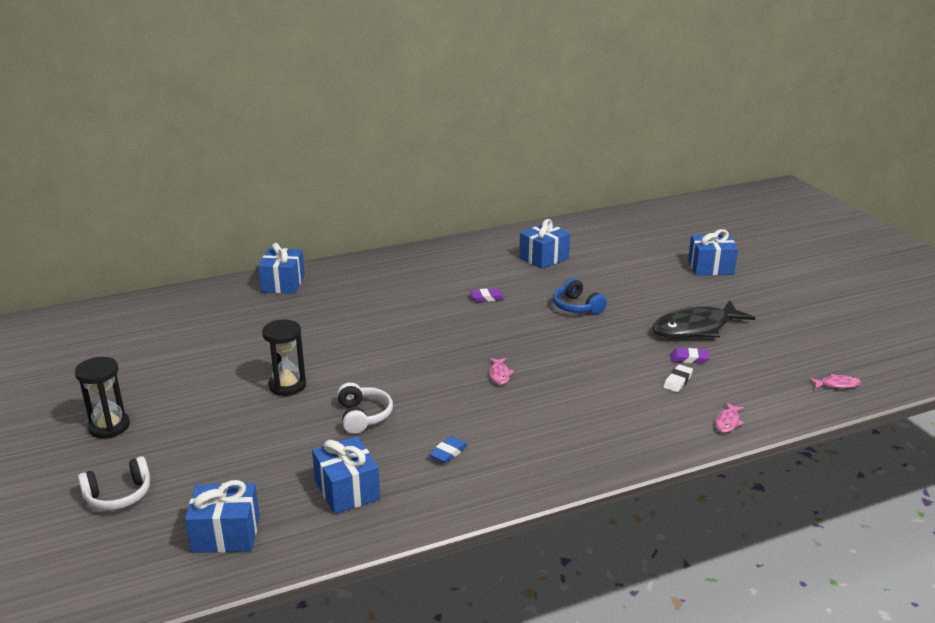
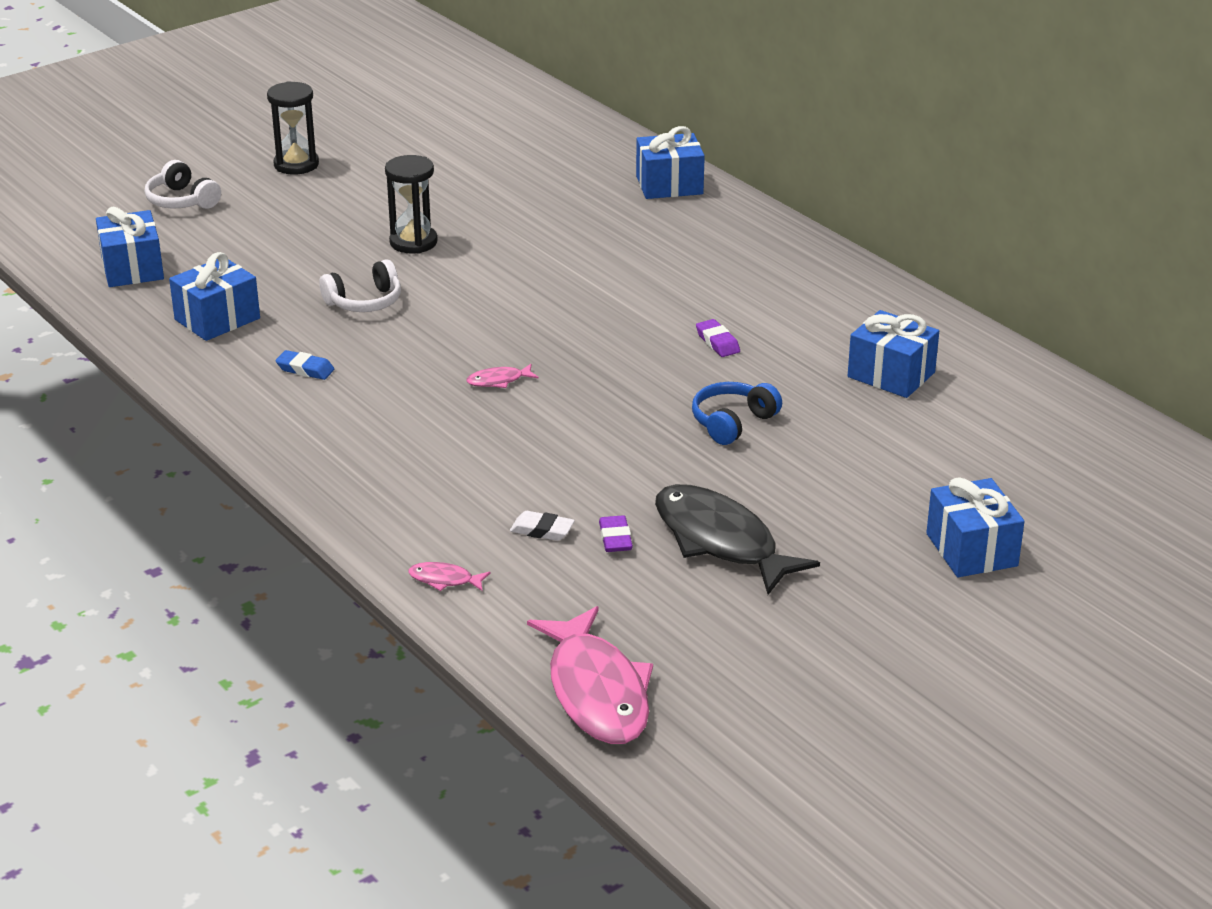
camera: 75 degrees right, 5 degrees up
pink fish [809,374,861,389] -> pink fish [527,606,653,744], size x2.41

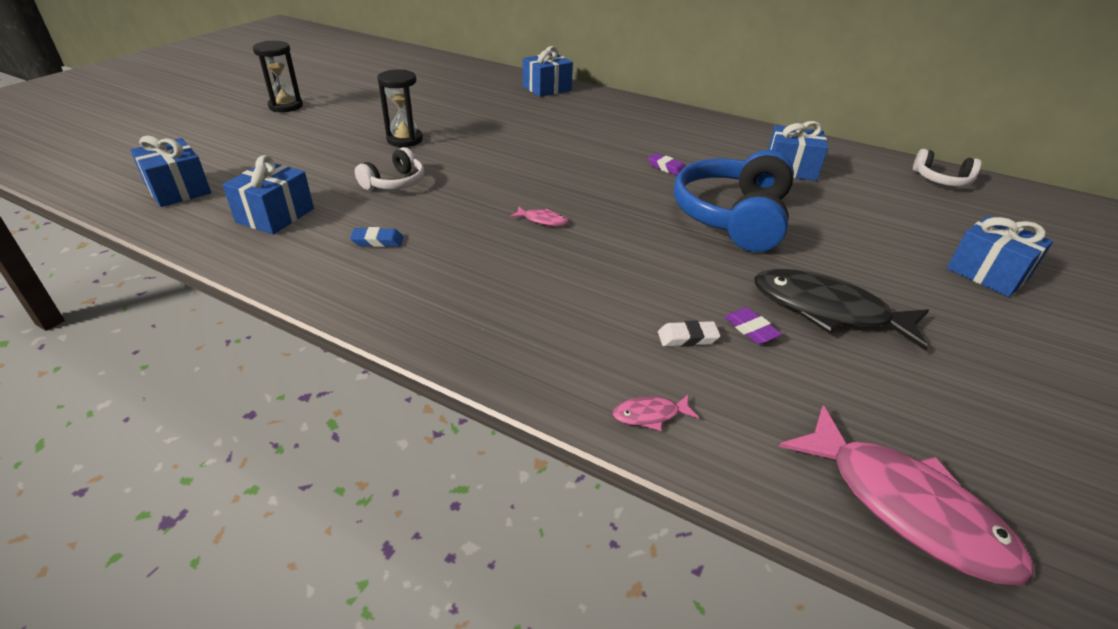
camera: 25 degrees left, 5 degrees up
white headphones [145,160,221,209] -> white headphones moved to [913,149,981,187]
pink fish [466,364,539,388] -> pink fish turned 120 degrees counterclockwise [510,206,569,226]
blue headphones [692,382,782,445] -> blue headphones [674,150,794,252], size x1.97

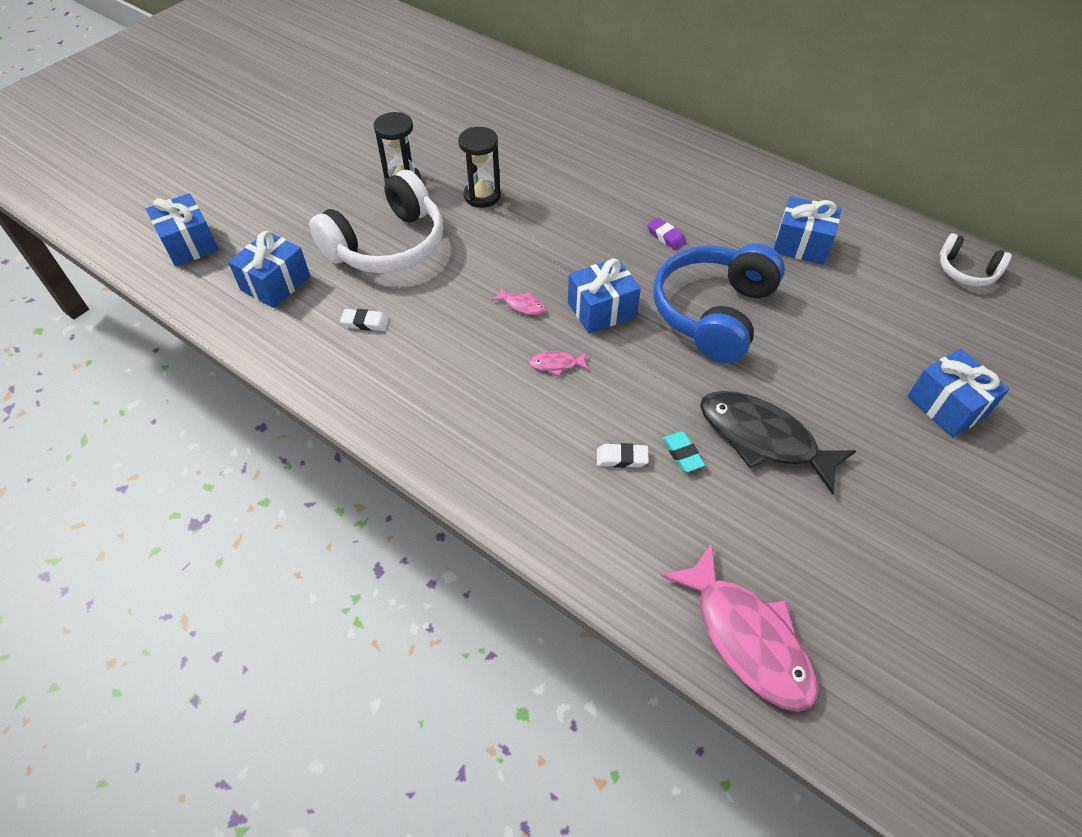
camera: 10 degrees right, 15 degrees up
black hourglass [253,41,303,112] -> black hourglass moved to [458,127,501,208]
blue eraser [350,227,403,247] -> white eraser [340,309,389,331]
white headphones [355,147,424,190] -> white headphones [309,170,443,273], size x1.97
blue gift [523,46,573,97] -> blue gift moved to [568,258,641,334]
pink fish [613,395,699,431] -> pink fish moved to [529,351,589,376]
purple eraser [724,307,782,344] -> turquoise eraser [662,432,705,472]

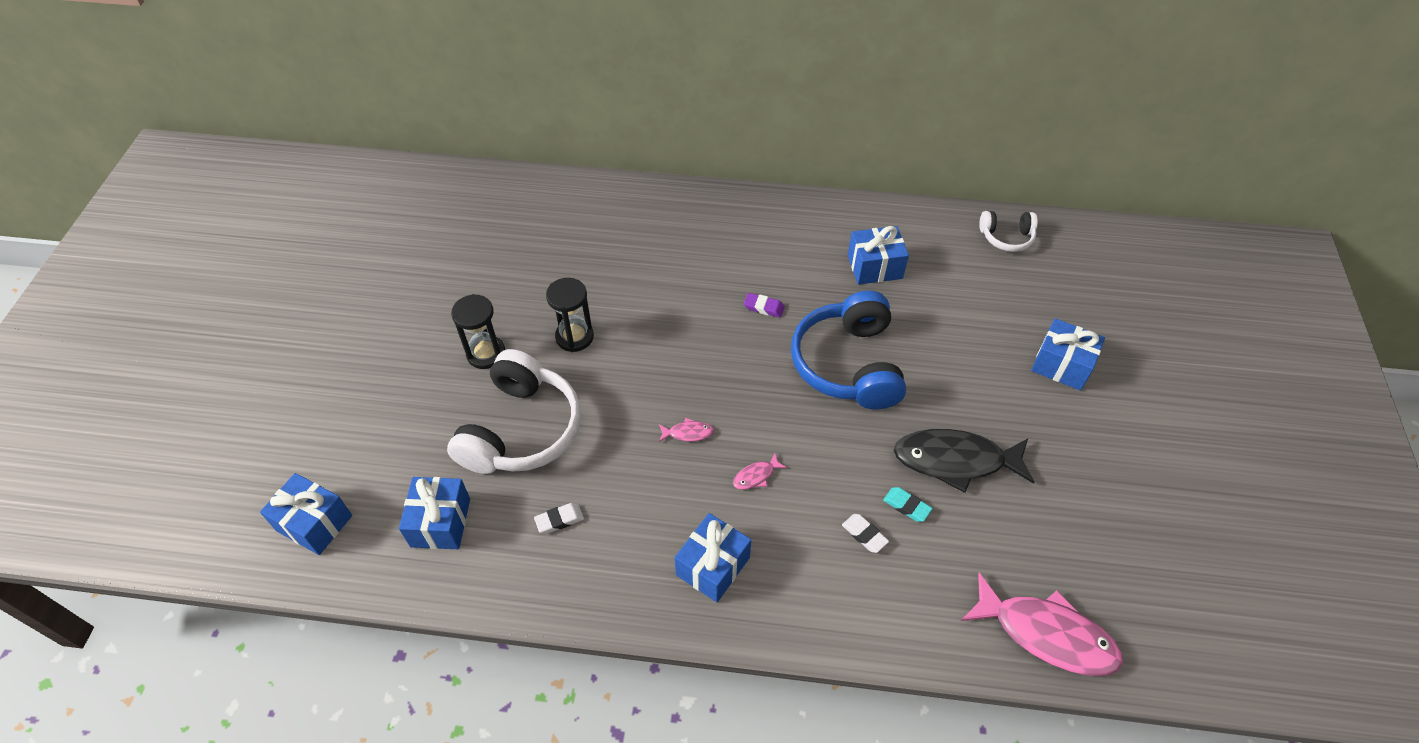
camera: 30 degrees left, 0 degrees up
blue gift [568,258,641,334] -> blue gift moved to [675,513,751,602]
white eraser [597,443,649,468] -> white eraser turned 75 degrees clockwise [842,514,889,553]

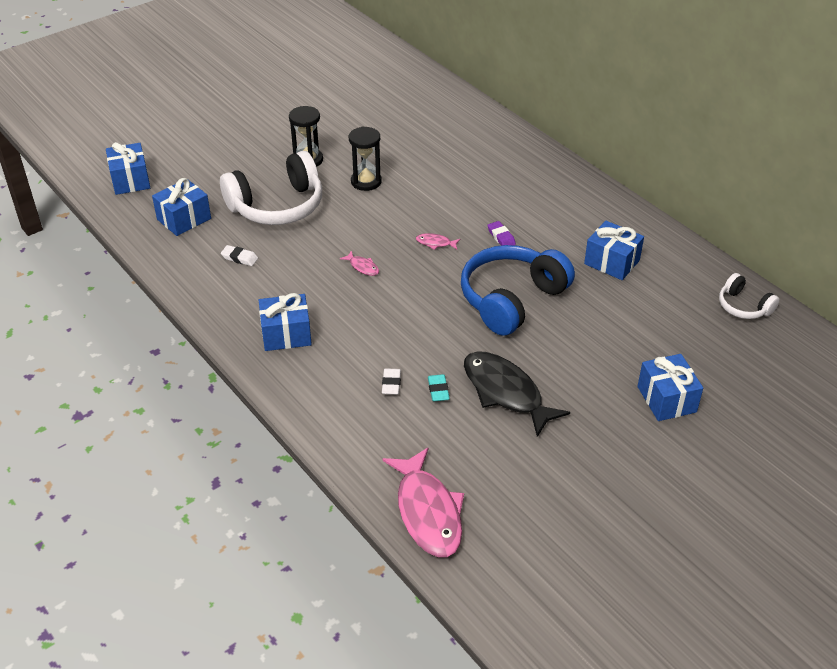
camera: 45 degrees right, 10 degrees down
pink fish [733,453,787,490] -> pink fish moved to [416,233,460,250]

